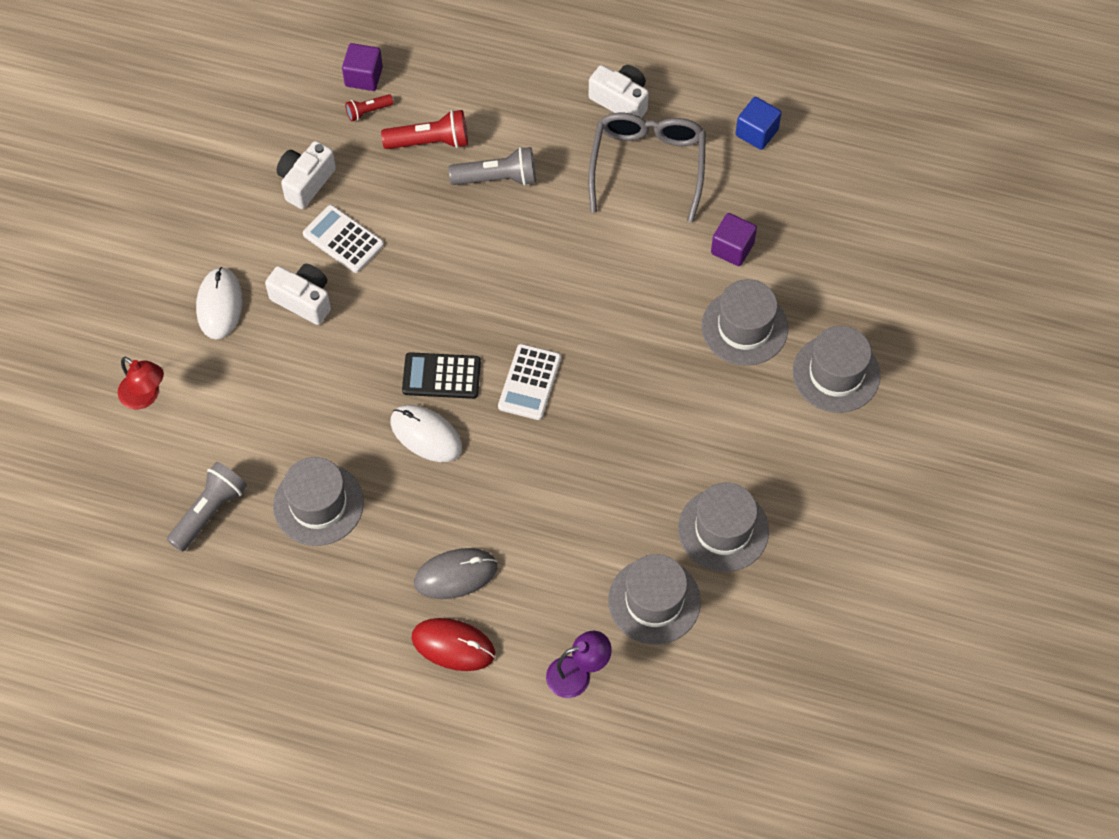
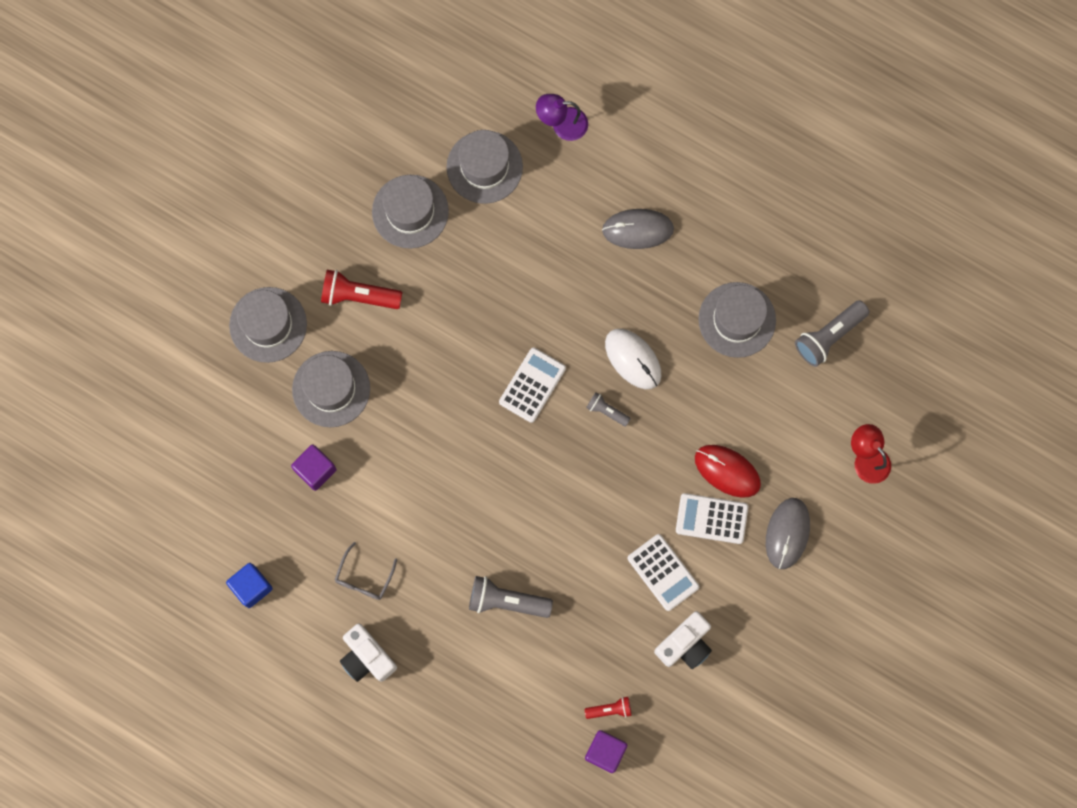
camera: 165 degrees left, 15 degrees up
white mouse [196,267,243,340] -> grey mouse [766,498,810,569]
white camera [265,264,331,325] -> white calculator [676,493,748,544]
red flashlight [381,110,468,149] -> red flashlight moved to [321,270,403,309]
black calculator [402,352,481,399] -> grey flashlight [586,392,631,427]
red mouse [411,618,495,671] -> red mouse moved to [695,445,761,498]
grey glasses [588,113,706,222] -> grey glasses [335,542,397,600], size x0.49

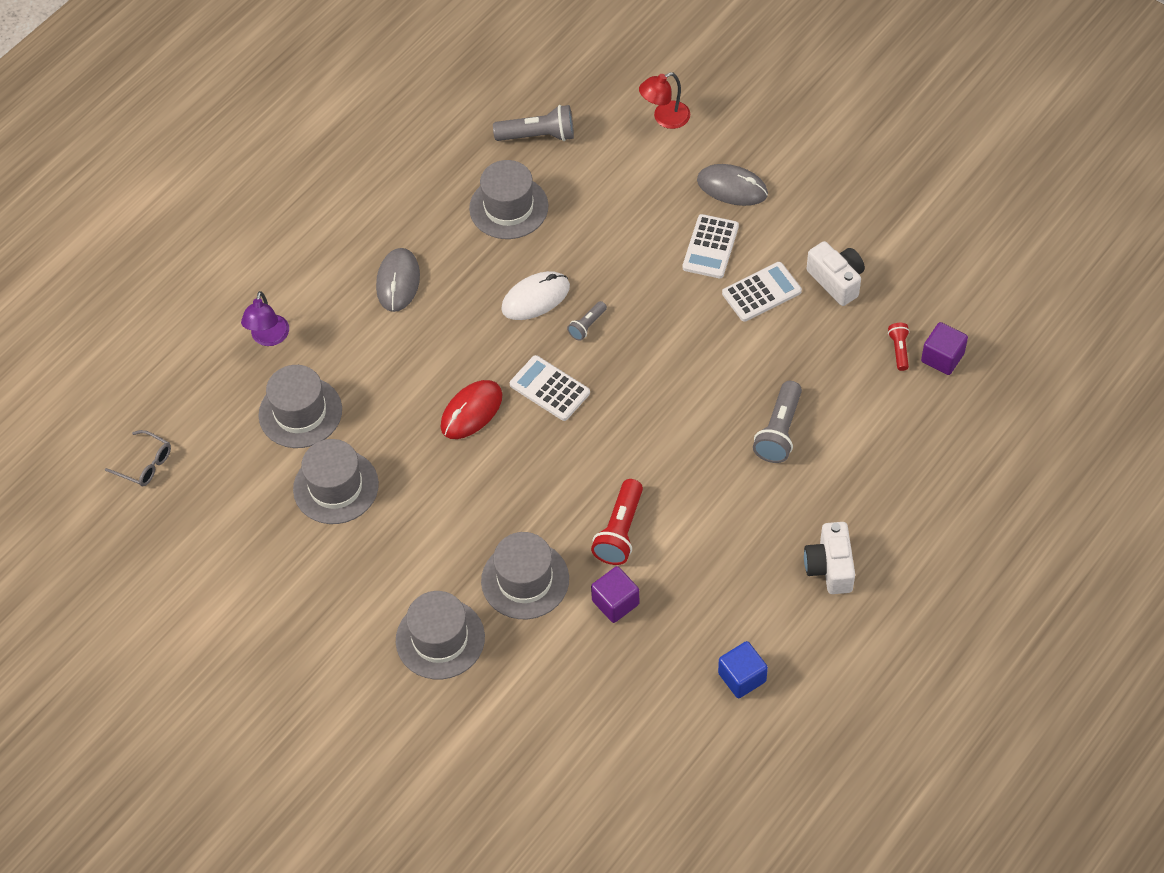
camera: 80 degrees left, 20 degrees down
red flashlight [321,270,403,309] -> red flashlight moved to [591,479,643,565]
grey glasses [335,542,397,600] -> grey glasses moved to [105,430,171,486]
white camera [340,624,397,682] -> white camera turned 120 degrees clockwise [804,522,855,594]
red mouse [695,445,761,498] -> red mouse moved to [441,380,502,439]
grey flashlight [795,300,870,367] -> grey flashlight turned 60 degrees counterclockwise [493,105,574,141]

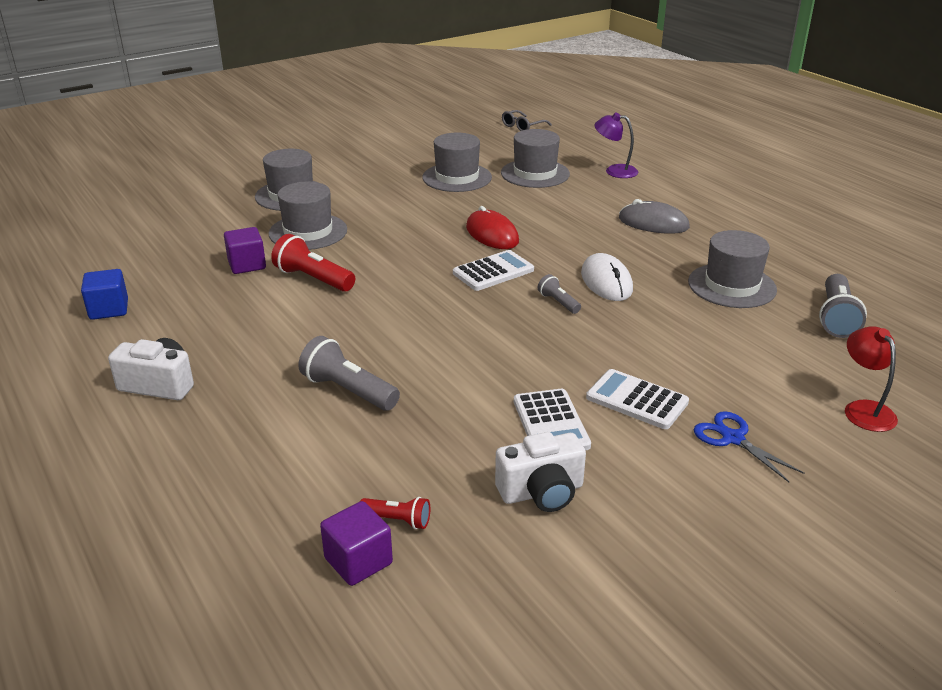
camera: 105 degrees right, 25 degrees down
grey mouse [697,164,768,206] -> blue scissors [694,411,804,482]

